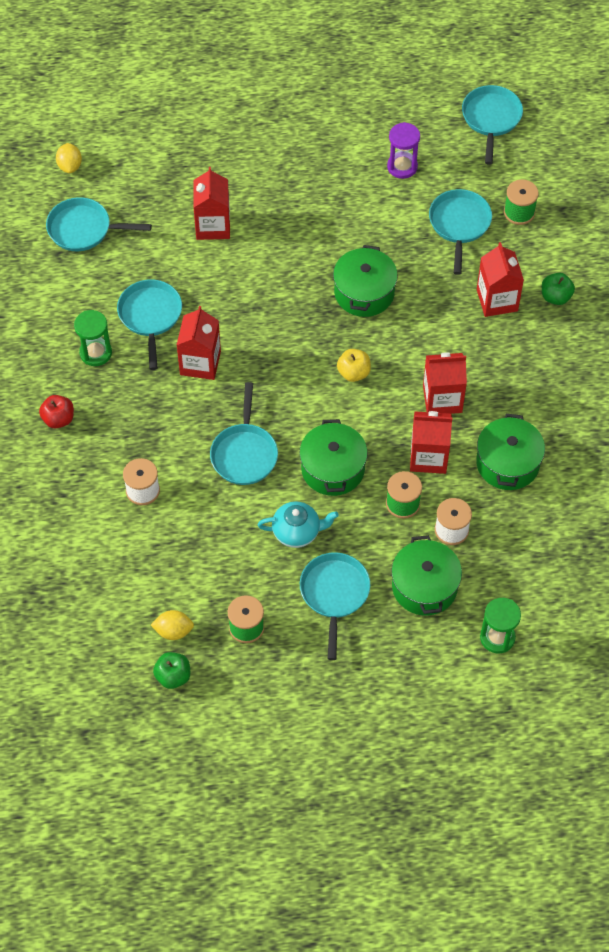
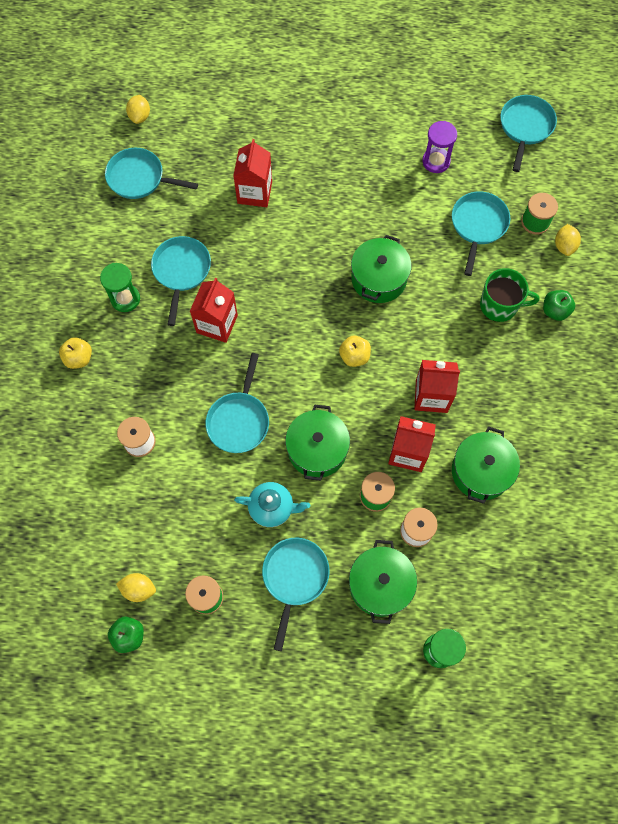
camera: 10 degrees right, 10 degrees up
red apple [39,395,74,429] -> yellow apple [59,337,92,369]
red carton [477,242,524,317] -> green mug [480,268,539,322]
none -> yellow lemon [555,224,581,256]

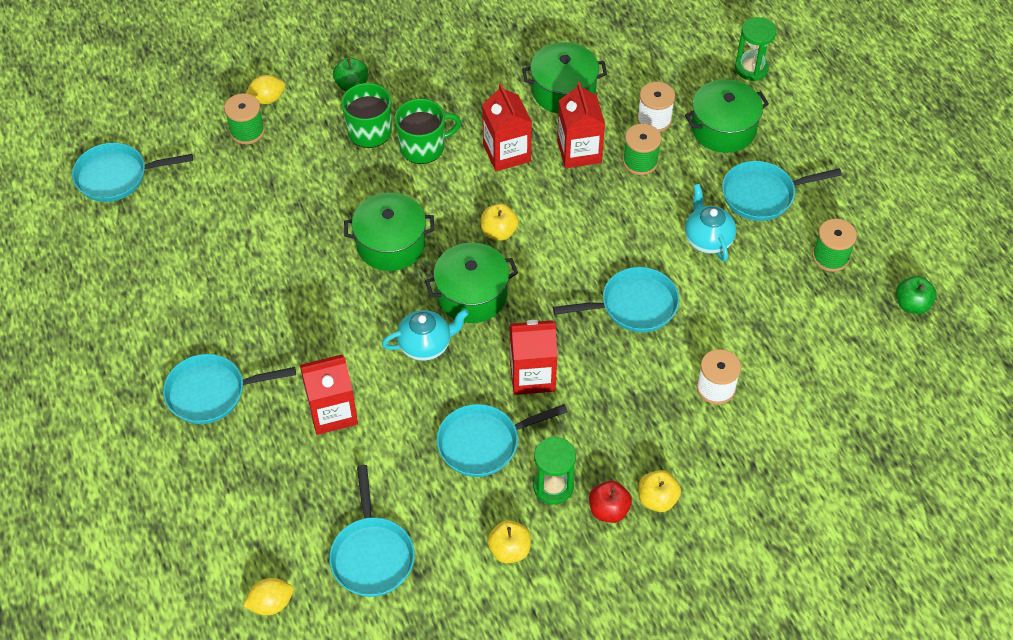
camera: 115 degrees left, 15 degrees down
yellow lemon [116,573,156,602] -> none
green pot [285,405,350,481] -> green pot moved to [425,243,518,323]
purple hourglass [423,121,457,173] -> none
turquoise pan [452,191,510,276] -> turquoise pan moved to [163,354,296,424]
none -> turquoise teapot [382,309,469,361]
none -> green mug [395,99,461,164]
none -> yellow apple [487,520,531,563]
none -> red apple [589,481,632,523]

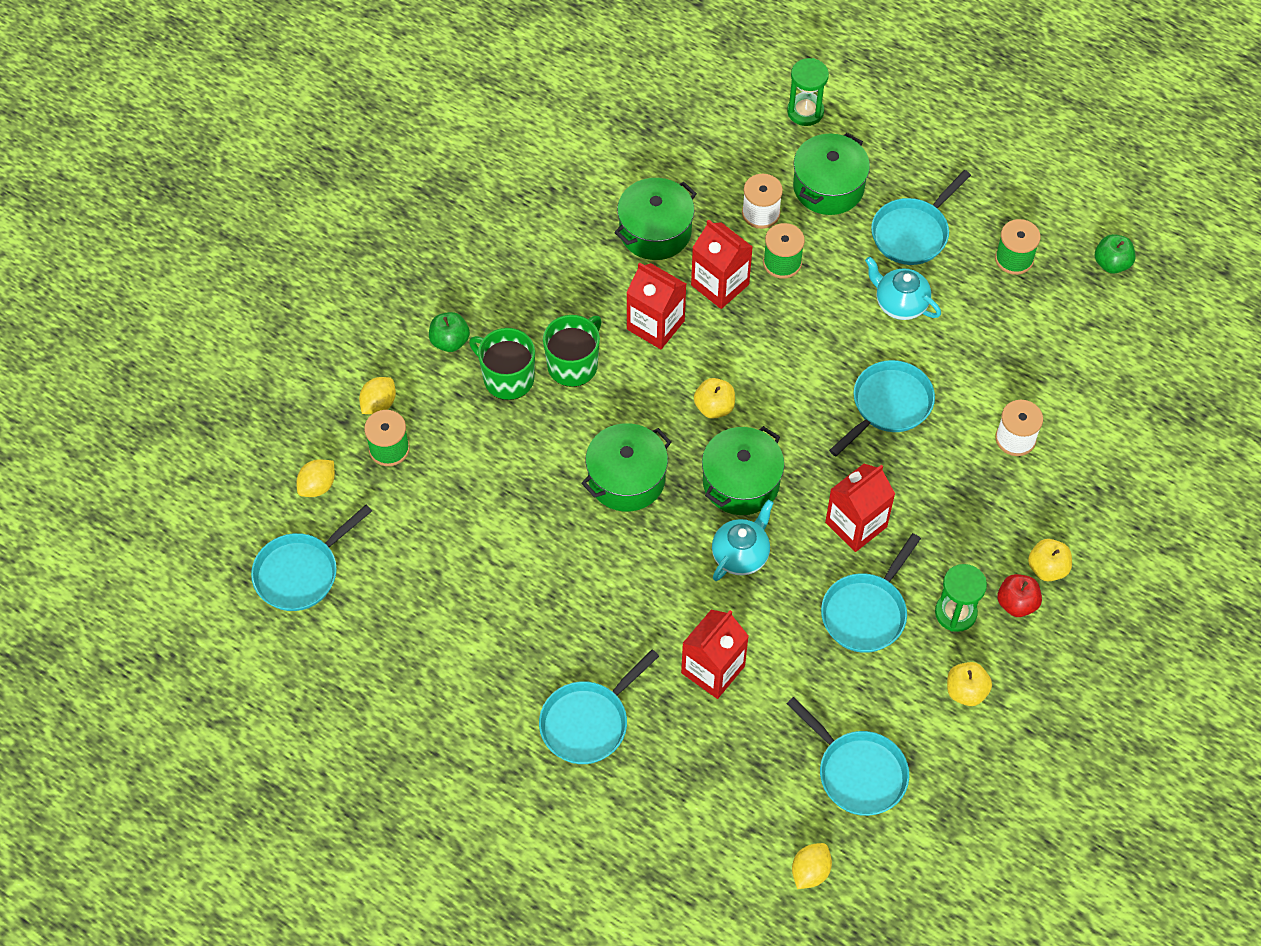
camera: 35 degrees left, 5 degrees up
none -> yellow lemon [297,459,335,497]

